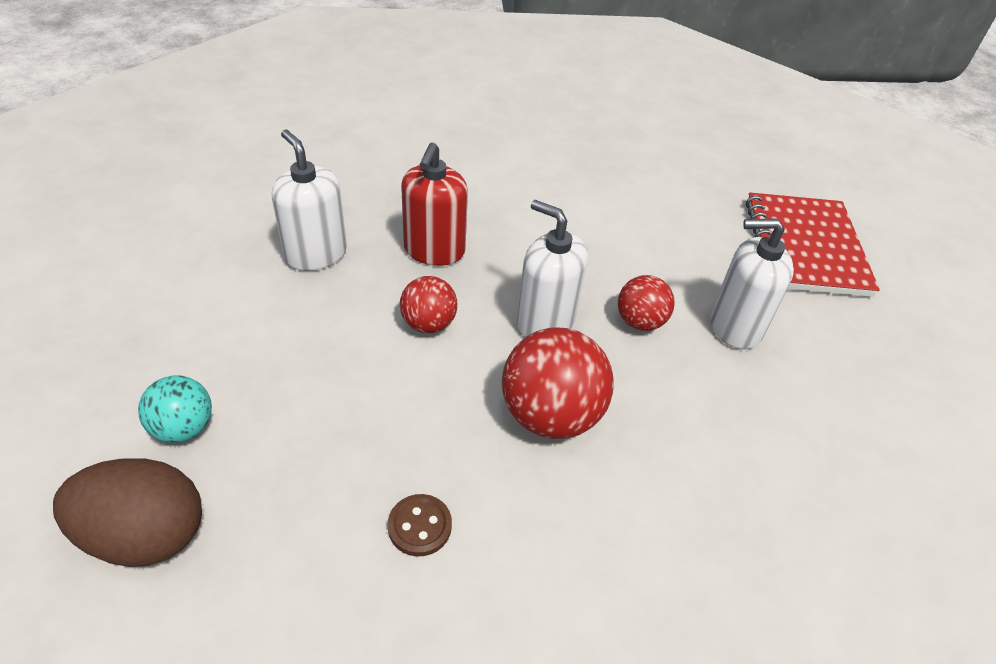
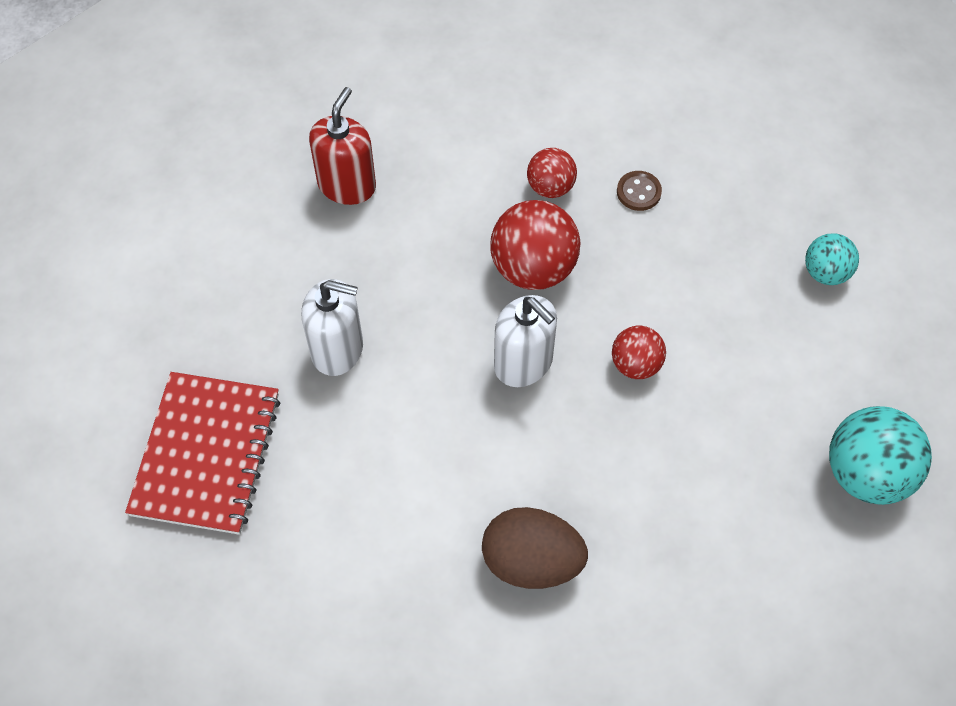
camera: 170 degrees left, 15 degrees up
brown egg [53,459,202,567] -> brown egg moved to [482,507,588,589]
white soap dispenser [272,130,347,271] -> none
red soap dispenser [401,143,468,266] -> red soap dispenser moved to [309,87,376,205]
red ball [618,275,675,331] -> red ball moved to [527,148,577,198]
none -> turquoise ball [829,406,932,505]

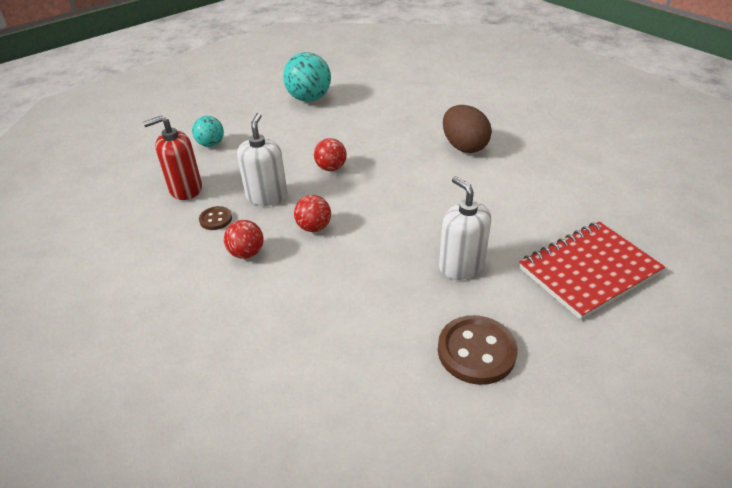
camera: 130 degrees left, 20 degrees down
red soap dispenser [309,87,376,205] -> red soap dispenser moved to [143,115,202,200]
red ball [490,200,580,290] -> red ball [294,195,331,232], size x0.58
white soap dispenser [494,295,557,387] -> white soap dispenser moved to [237,113,287,206]
none -> brown button [438,315,518,385]

